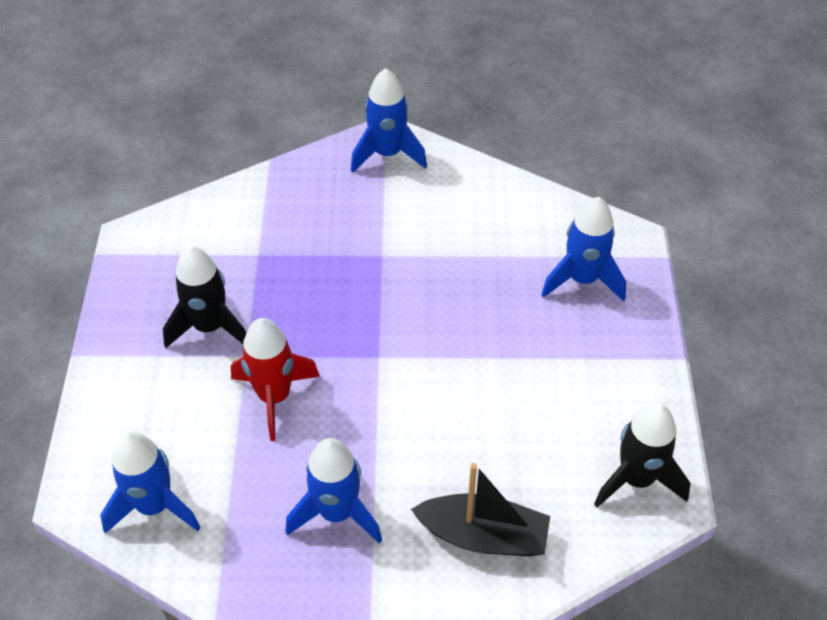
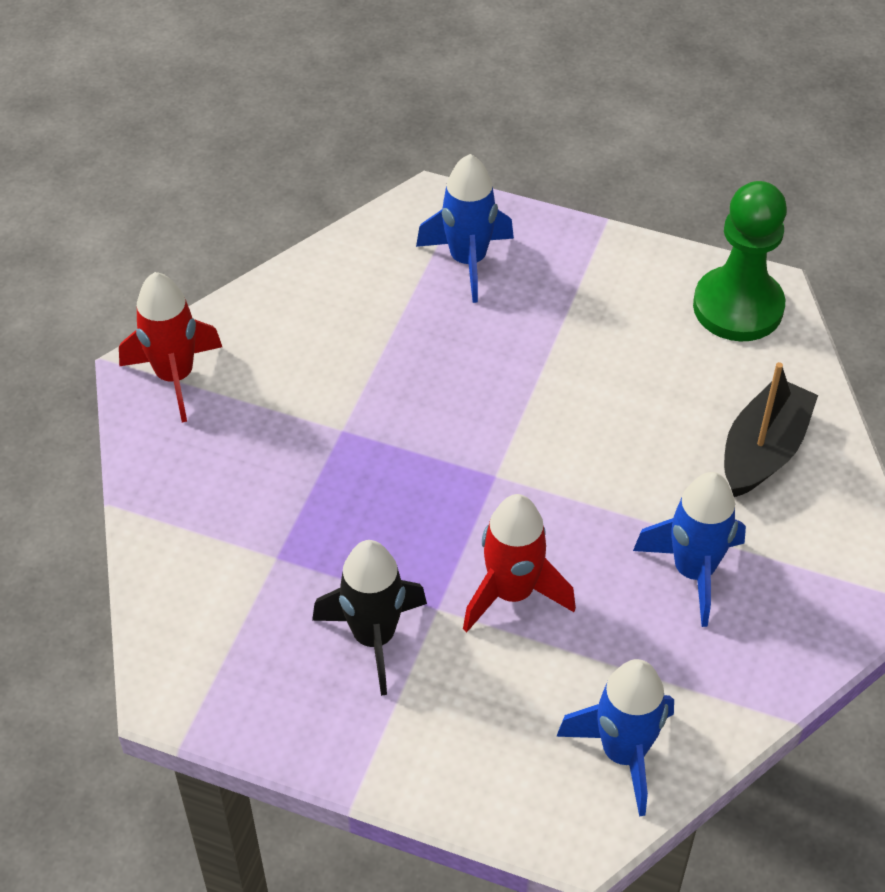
camera: 70 degrees left, 0 degrees up
blue rocket [351,68,427,173] -> red rocket [119,272,222,422]
black rocket [594,403,690,508] -> green pawn [693,181,787,341]

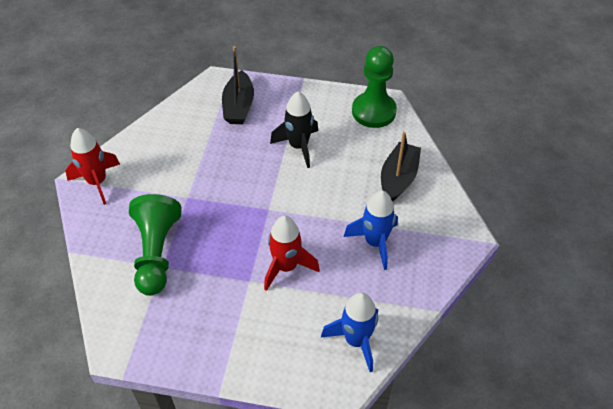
camera: 10 degrees left, 0 degrees up
black rocket [312,540,427,696] -> black rocket moved to [270,91,318,168]
blue rocket [416,154,514,303] -> black boat [222,46,254,124]
none -> green pawn [129,194,182,296]

